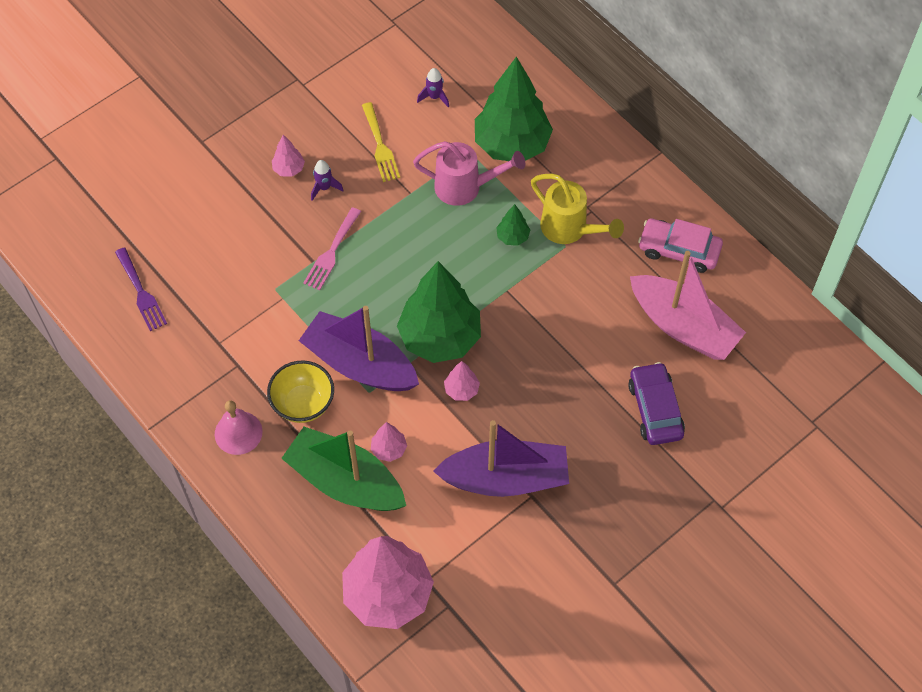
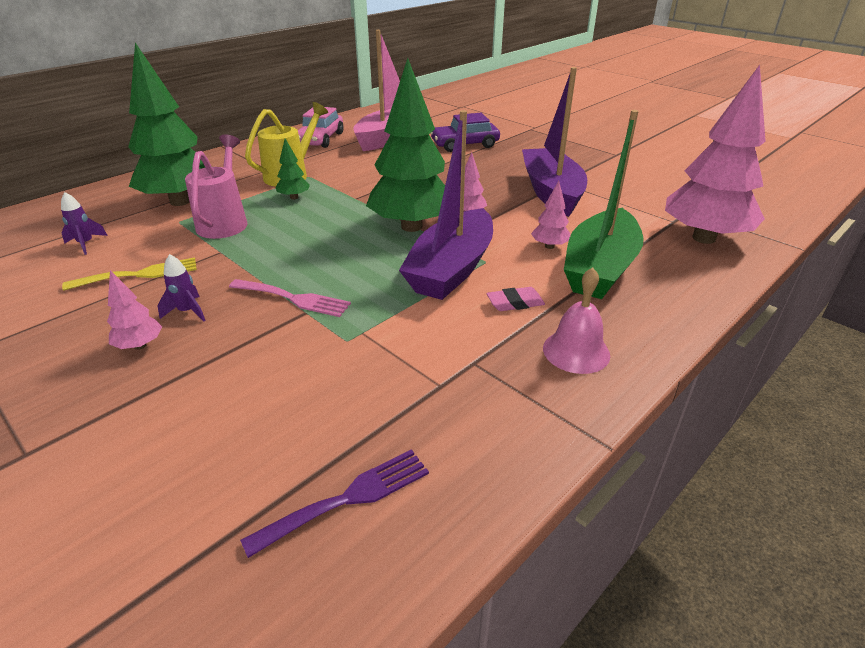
camera: 95 degrees left, 25 degrees down
yellow bowl [267,361,334,423] -> pink eraser [487,287,545,311]

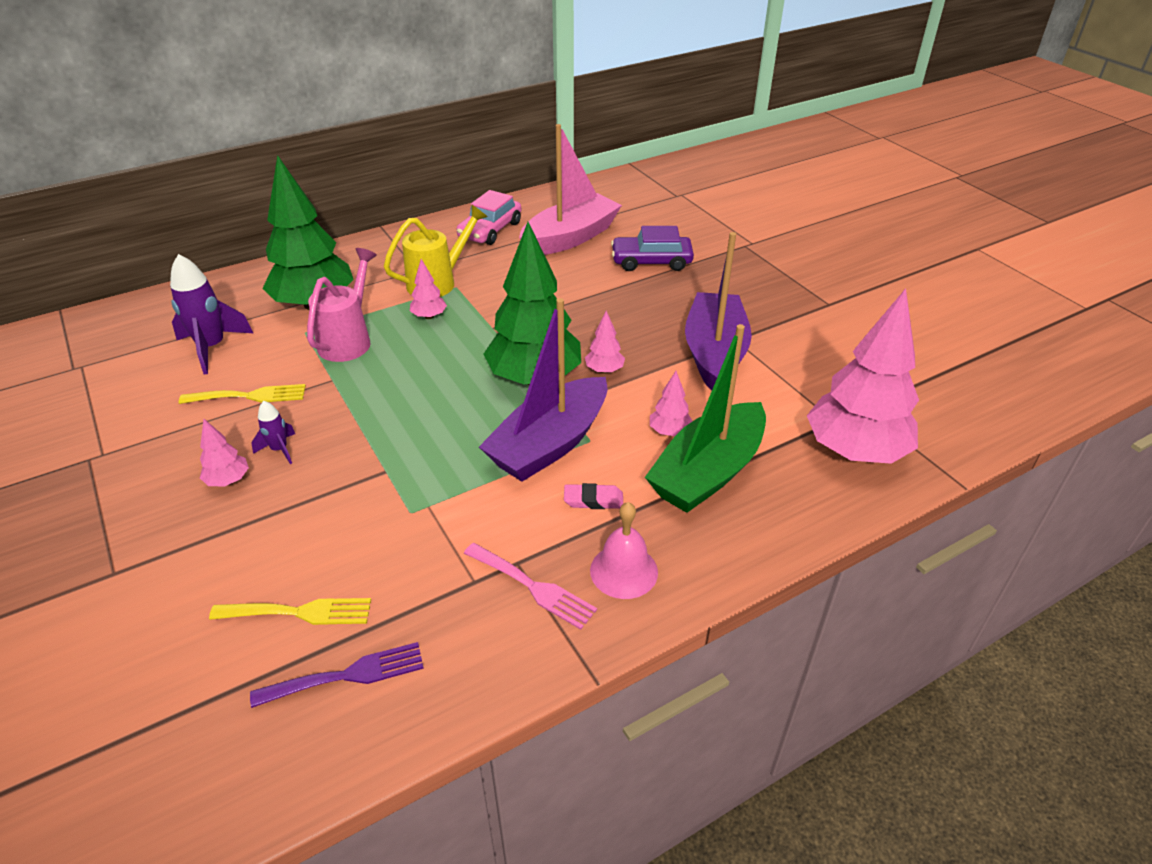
camera: 15 degrees right, 5 degrees up
purple rocket [61,192,108,255] -> purple rocket [170,254,253,375], size x1.90
pink fork [229,279,351,317] -> pink fork moved to [464,543,597,630]
green tree [275,139,310,200] -> pink tree [410,259,447,319]
none -> yellow fork [209,598,371,625]

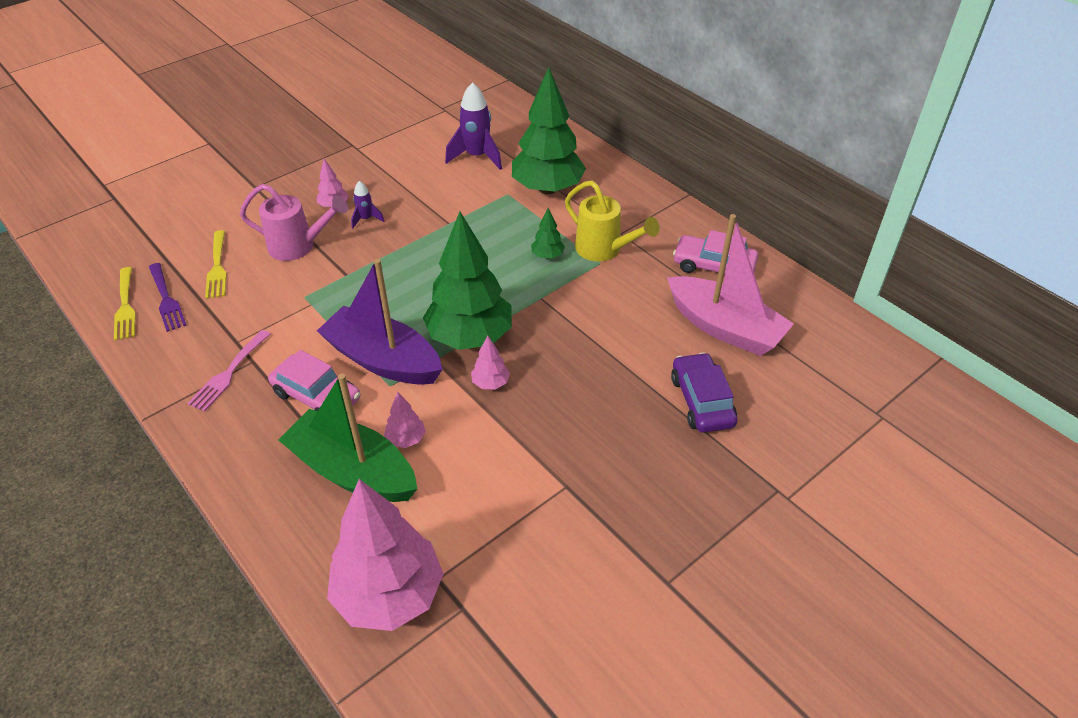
camera: 80 degrees right, 5 degrees up
yellow fork [179,384,306,404] -> yellow fork moved to [114,267,136,341]
pink watering can [307,248,377,362] -> pink watering can moved to [240,184,348,261]
pink tree [410,259,447,319] -> green tree [531,208,565,259]
pink eraser [564,483,623,509] -> pink car [268,350,360,411]
pink bell [590,502,658,599] -> none
purple boat [685,232,752,390] -> none

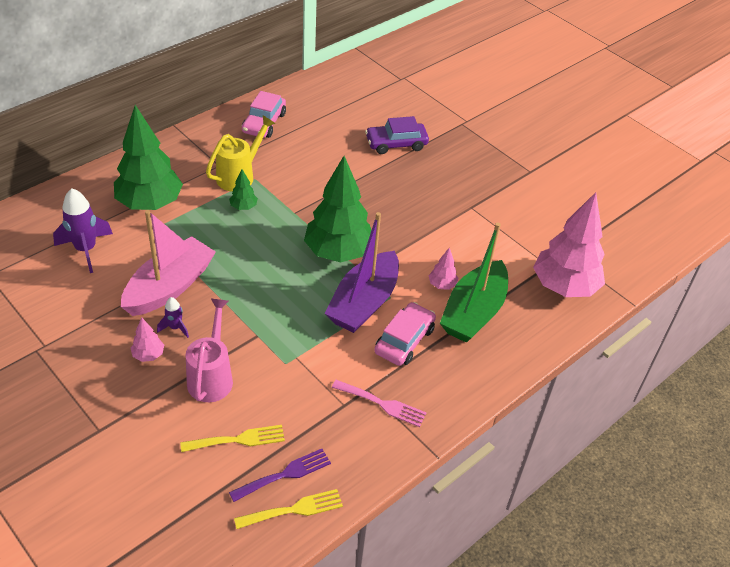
camera: 95 degrees left, 0 degrees up
pink tree [471,335,510,389] -> none
pink boat [667,214,794,356] -> pink boat moved to [121,210,216,316]

